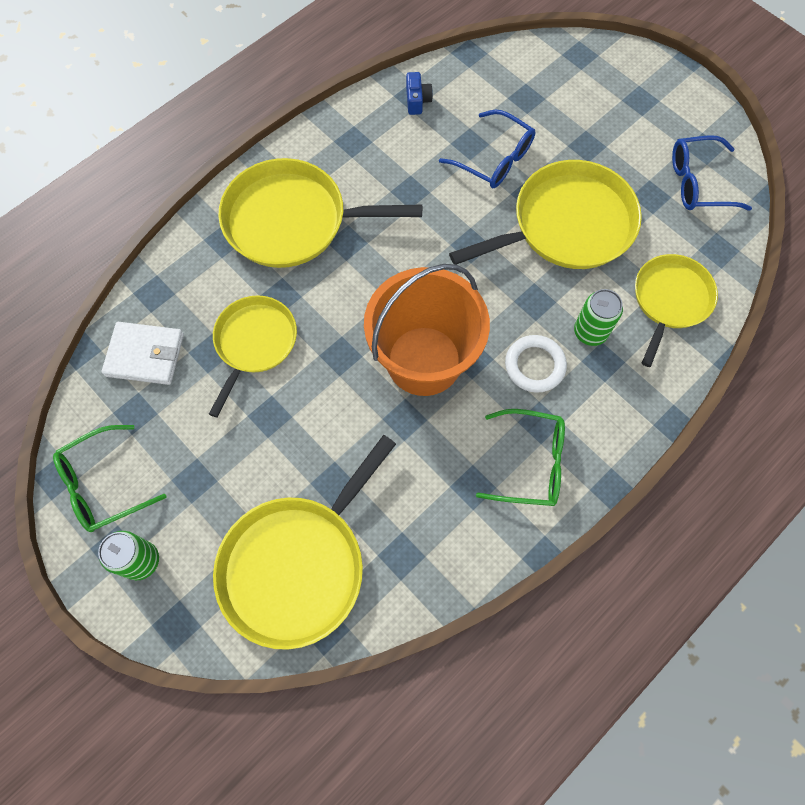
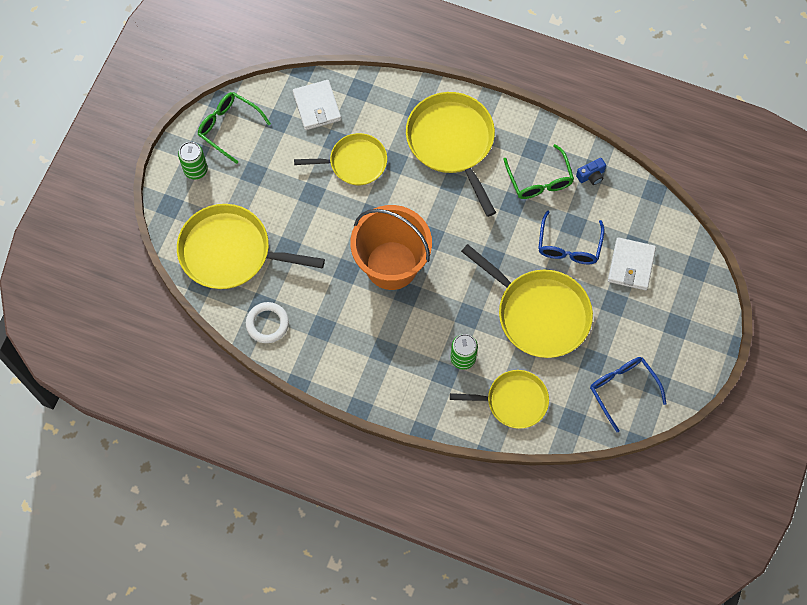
camera: 65 degrees right, 0 degrees up
green glasses [476,409,565,506] -> green glasses moved to [504,144,574,199]
white ring [505,335,567,393] -> white ring moved to [246,302,289,343]
none -> white wallet [608,237,656,290]

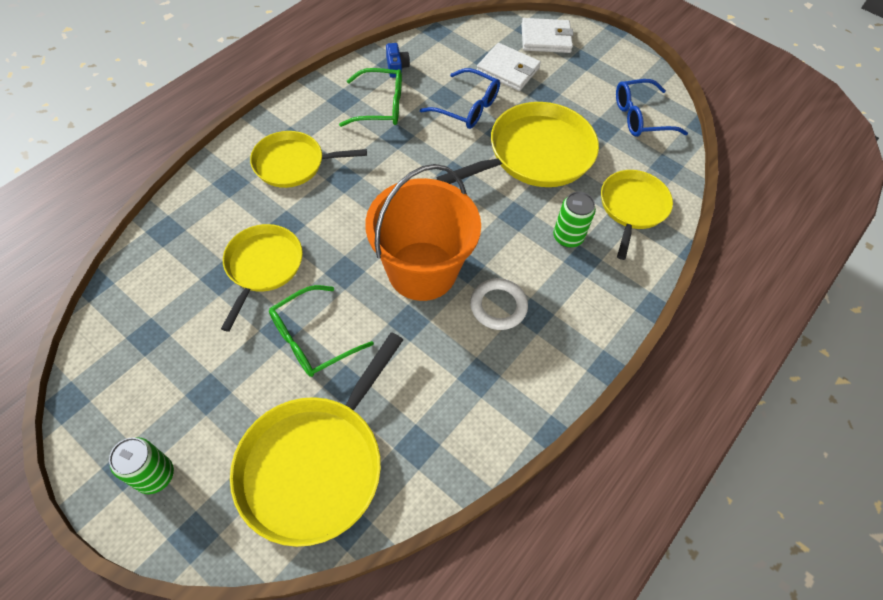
camera: 75 degrees left, 10 degrees down
green glasses [198,92,271,164] -> green glasses moved to [269,285,374,377]
white ring [246,302,289,343] -> white ring moved to [470,278,528,330]
white wallet [293,80,341,130] -> white wallet moved to [521,18,574,53]
yellow pan [406,92,496,217] -> yellow pan [250,131,367,188], size x0.64

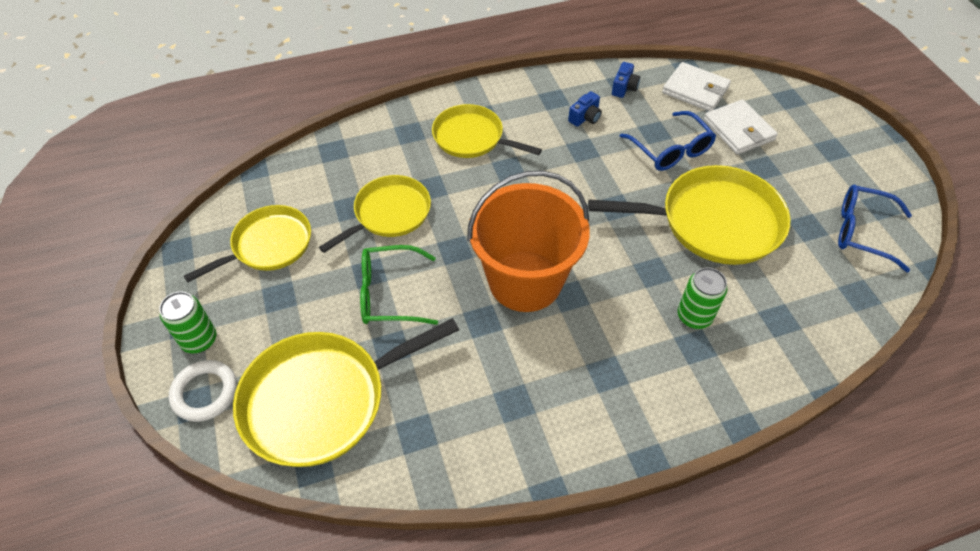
camera: 35 degrees right, 5 degrees down
green glasses [339,68,402,127] -> blue camera [568,91,602,127]
white ring [470,278,528,330] -> white ring moved to [169,360,237,422]
white wallet [521,18,574,53] -> white wallet moved to [662,62,731,111]
yellow pan [601,170,673,260] -> yellow pan moved to [184,205,311,282]

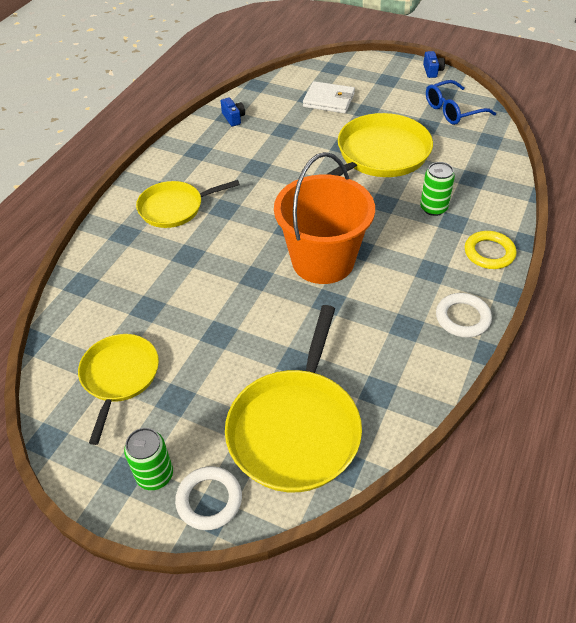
camera: 45 degrees left, 5 degrees down
yellow pan [319,175,431,253] -> none
green glasses [360,245,438,325] -> none
blue camera [568,91,602,127] -> blue camera moved to [423,51,445,78]
blue glasses [620,111,716,171] -> none
white wallet [662,62,731,111] -> none
none -> white ring [436,293,492,338]
none -> yellow ring [465,231,516,269]

